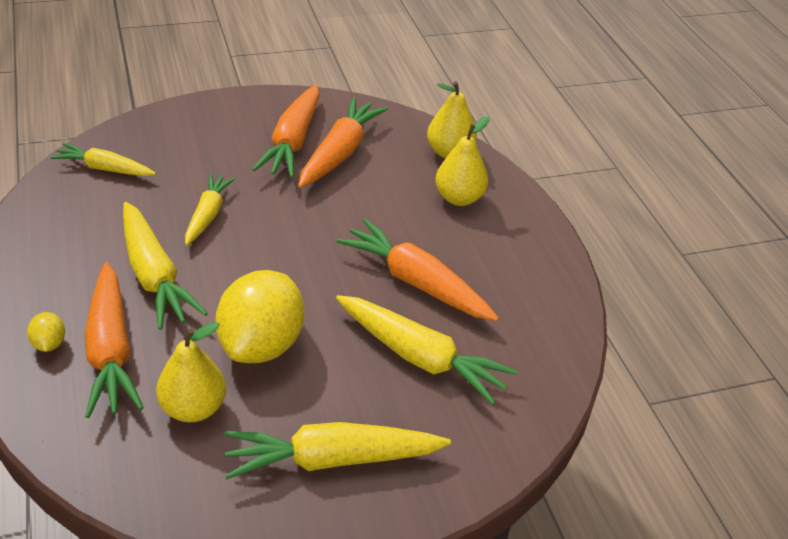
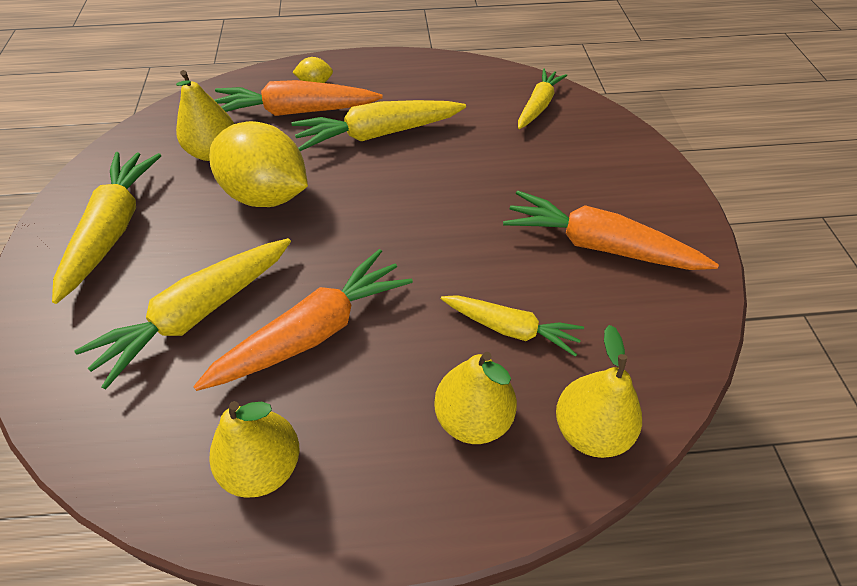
camera: 105 degrees right, 10 degrees up
yellow carrot [185,173,236,245] -> yellow carrot moved to [441,295,584,357]
orange carrot [298,97,388,188] -> none
none -> yellow pear [209,401,299,498]

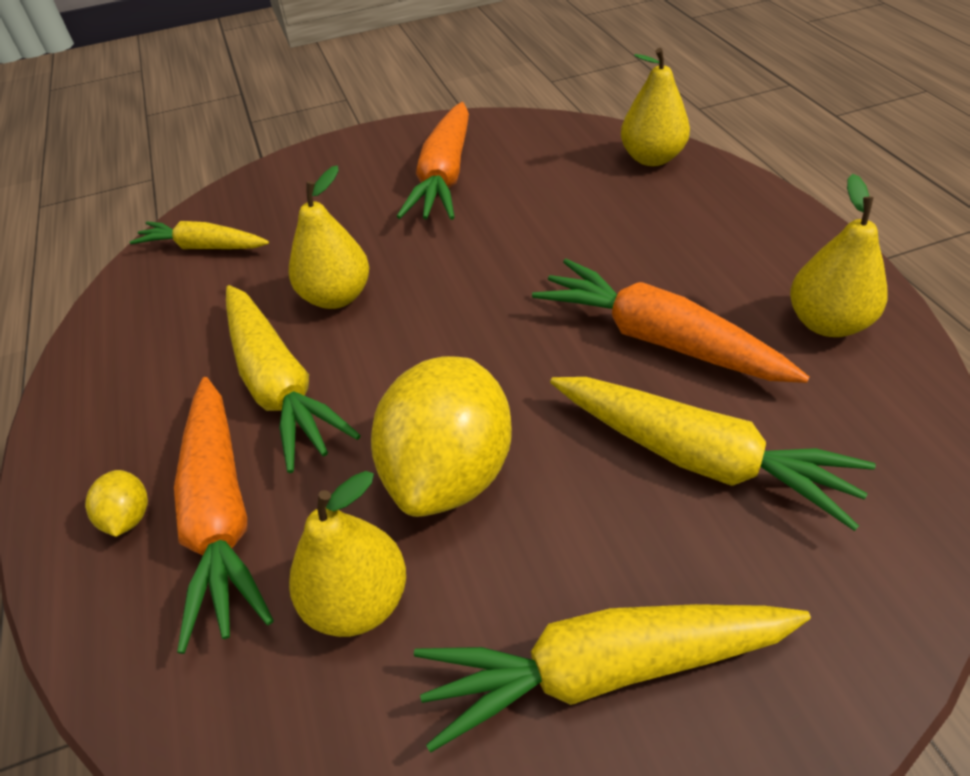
camera: 100 degrees left, 5 degrees down
yellow pear [434,352,517,444] -> yellow pear moved to [289,166,369,309]
yellow carrot [441,295,584,357] -> none

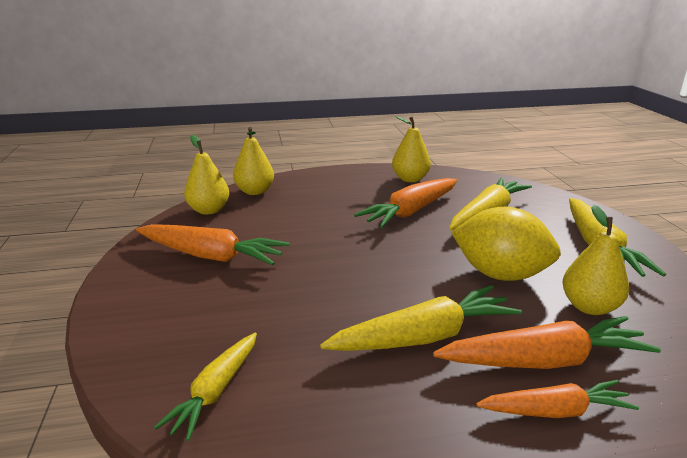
camera: 85 degrees left, 20 degrees down
yellow lemon [85,470,148,537] -> orange carrot [476,380,639,418]
yellow pear [289,166,369,309] -> yellow pear moved to [184,135,229,215]

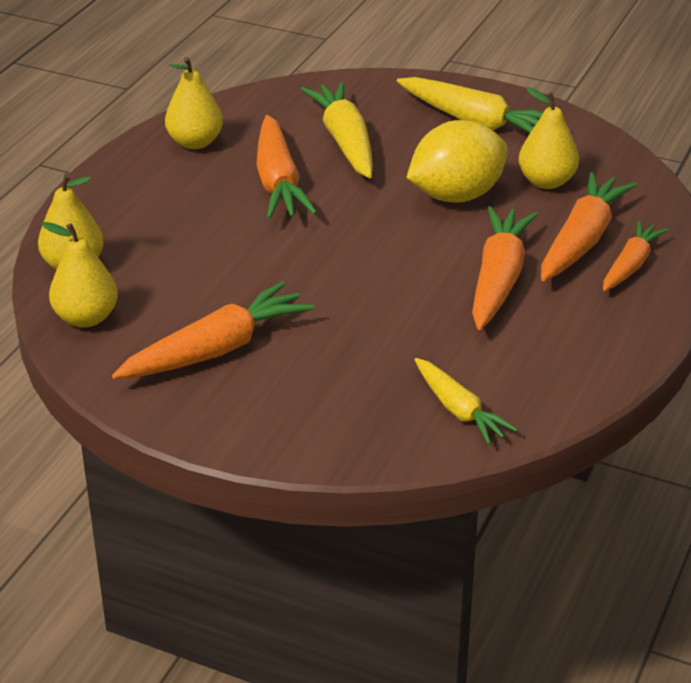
camera: 55 degrees left, 10 degrees up
yellow carrot [320,285,522,351] -> orange carrot [472,206,538,330]

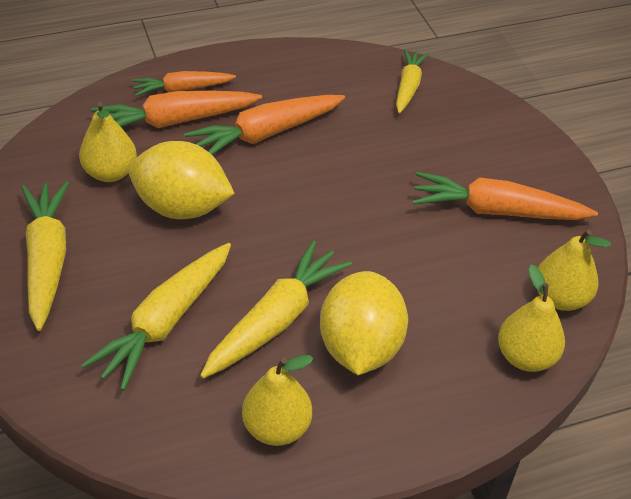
camera: 135 degrees left, 10 degrees up
orange carrot [256,115,317,219] -> yellow carrot [200,240,352,379]
none -> yellow lemon [320,271,408,375]

